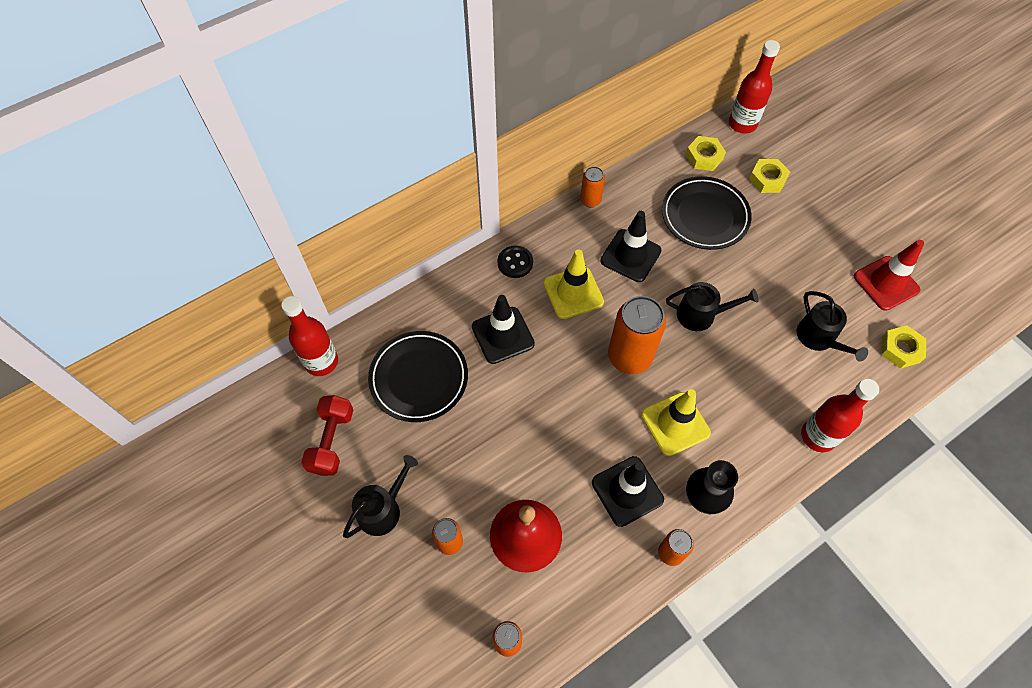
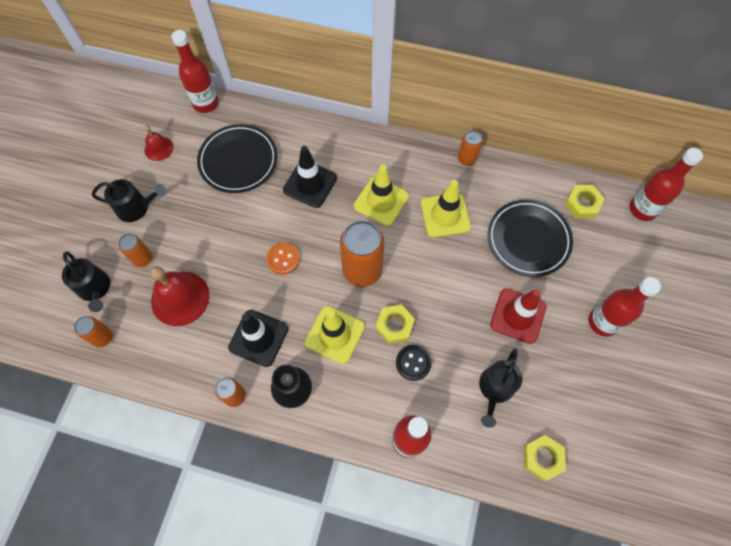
camera: 50 degrees right, 5 degrees up
red dumbbell [301,395,353,476] -> red bell [144,125,174,161]
black button [497,245,533,278] -> black button moved to [396,345,432,381]
black traffic cone [600,211,662,282] -> yellow traffic cone [421,180,471,238]
black watering can [666,282,759,331] -> black watering can moved to [62,251,110,312]
yellow nut [749,159,790,193] -> yellow nut moved to [375,305,415,344]
red traffic cone [854,240,924,311] -> red traffic cone moved to [490,288,546,344]
none -> orange button [266,243,300,275]
none -> red bottle [588,277,661,337]

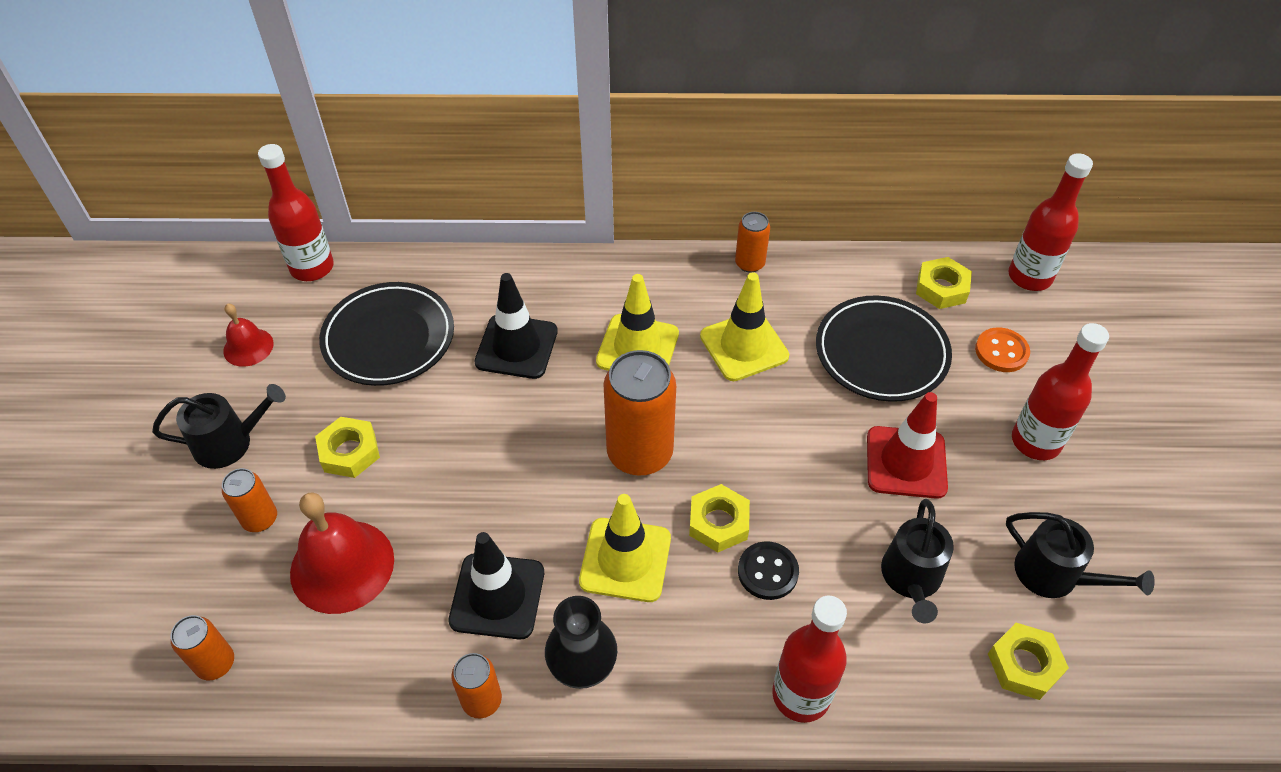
camera: 15 degrees left, 15 degrees down
black watering can [62,251,110,312] -> black watering can moved to [1006,512,1155,598]
orange button [266,243,300,275] -> orange button moved to [975,327,1030,372]
none -> yellow nut [315,417,380,478]

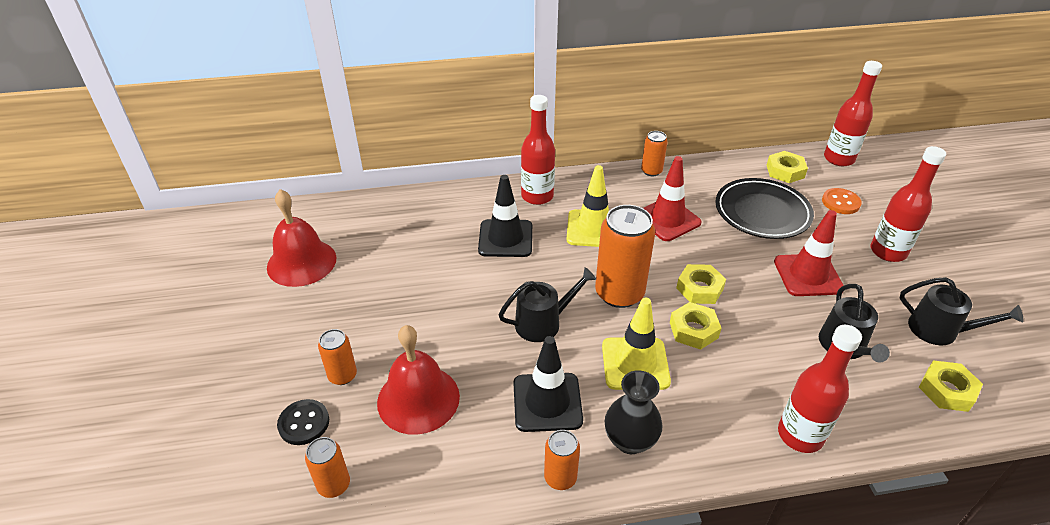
camera: 10 degrees left, 10 degrees down
black watering can [152,384,286,469] -> black watering can moved to [499,267,596,342]
red bell [223,303,273,367] -> red bell [267,189,336,287], size x1.81
red bottle [258,144,334,281] -> red bottle moved to [521,95,555,205]
yellow nut [315,417,380,478] -> yellow nut moved to [676,264,726,304]
black plate [319,282,454,386] -> none
yellow traffic cone [700,272,789,381] -> red traffic cone [643,156,702,241]
black button [738,541,799,600] -> black button moved to [277,399,329,445]

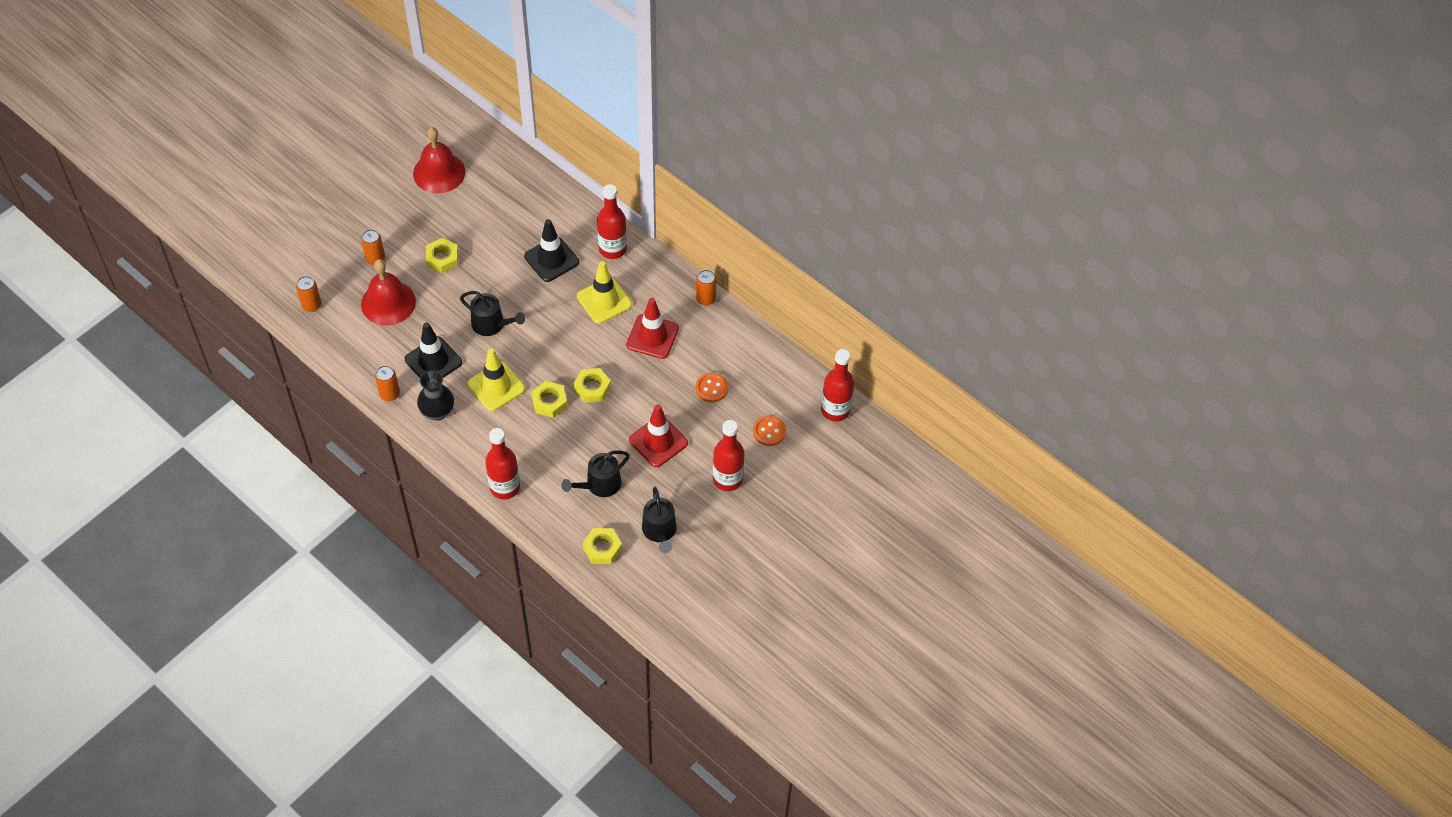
camera: 50 degrees right, 15 degrees up
black button [277,399,329,445] -> none
orange can [595,205,655,308] -> none
black plate [715,178,814,239] -> orange button [696,373,728,402]
yellow nut [767,151,808,183] -> yellow nut moved to [426,238,458,273]

